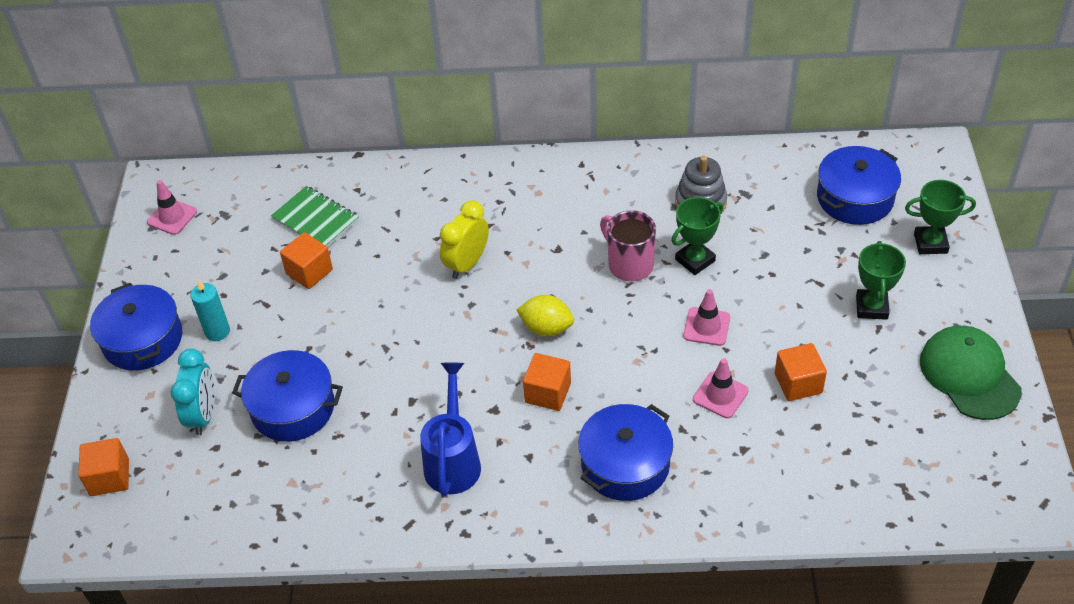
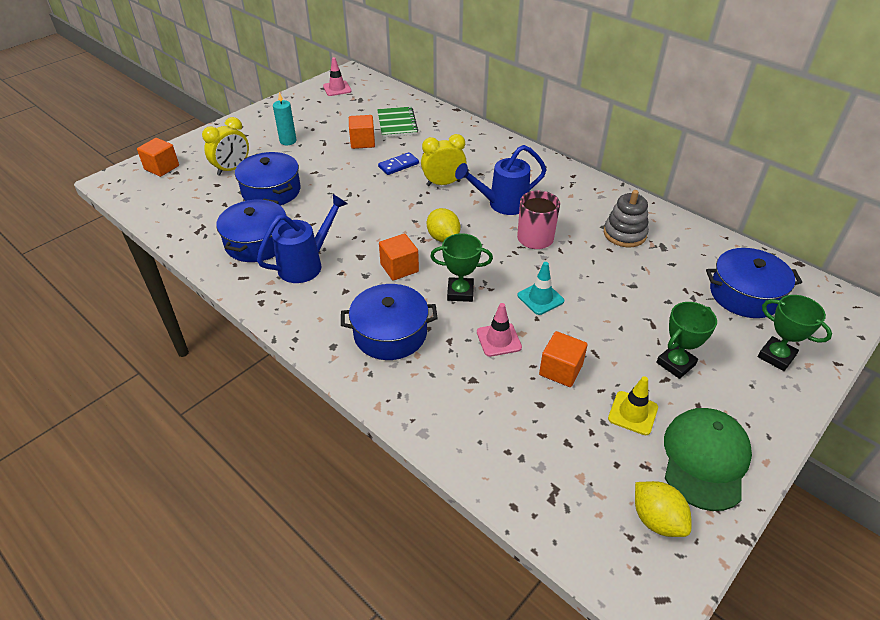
camera: 40 degrees right, 5 degrees down
blue pot [90,283,182,371] -> blue pot moved to [216,199,287,262]
turquoise clock [171,348,215,435] -> yellow clock [202,117,249,176]
green trophy [671,197,723,275] -> green trophy moved to [430,233,493,302]
pink traffic cone [683,289,730,346] -> turquoise traffic cone [517,262,564,315]
none -> blue domino [378,152,419,175]
none -> blue watering can [455,145,547,215]
none -> yellow traffic cone [608,376,658,435]
none -> yellow lemon [635,481,691,537]

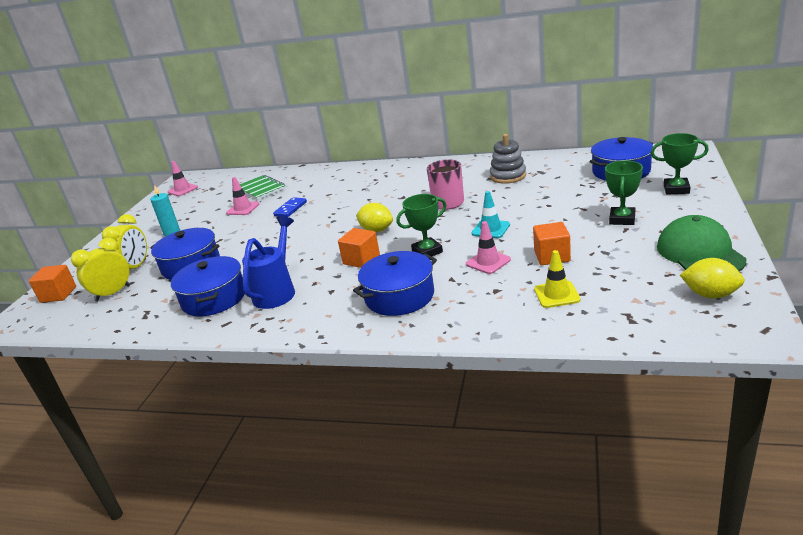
camera: 25 degrees left, 15 degrees down
orange cube [349,115,375,149] -> pink traffic cone [226,177,259,215]
yellow clock [421,134,467,186] -> yellow clock moved to [71,238,130,302]
blue watering can [455,145,547,215] -> none
yellow traffic cone [608,376,658,435] -> yellow traffic cone moved to [534,250,581,308]

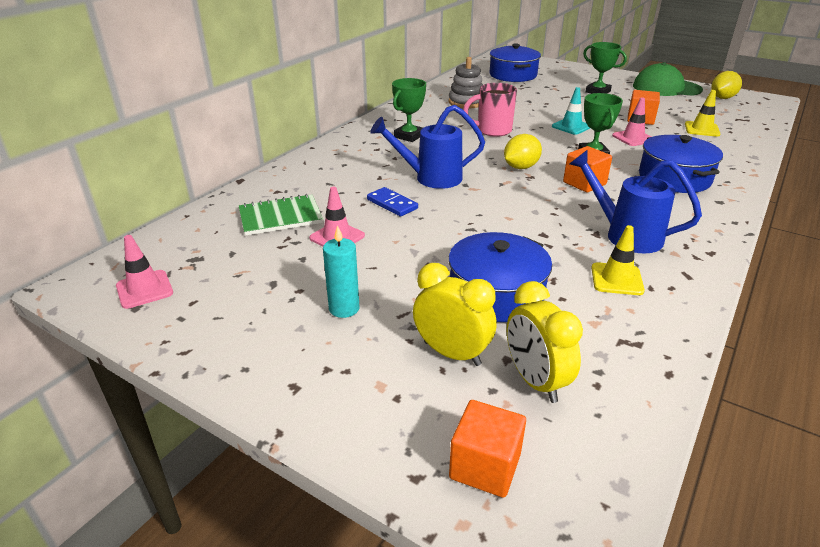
camera: 75 degrees left, 5 degrees up
blue pot [171,256,245,316] -> yellow traffic cone [591,225,645,295]
green trophy [651,133,709,194] -> green trophy moved to [392,78,426,142]
none -> blue watering can [370,105,485,189]

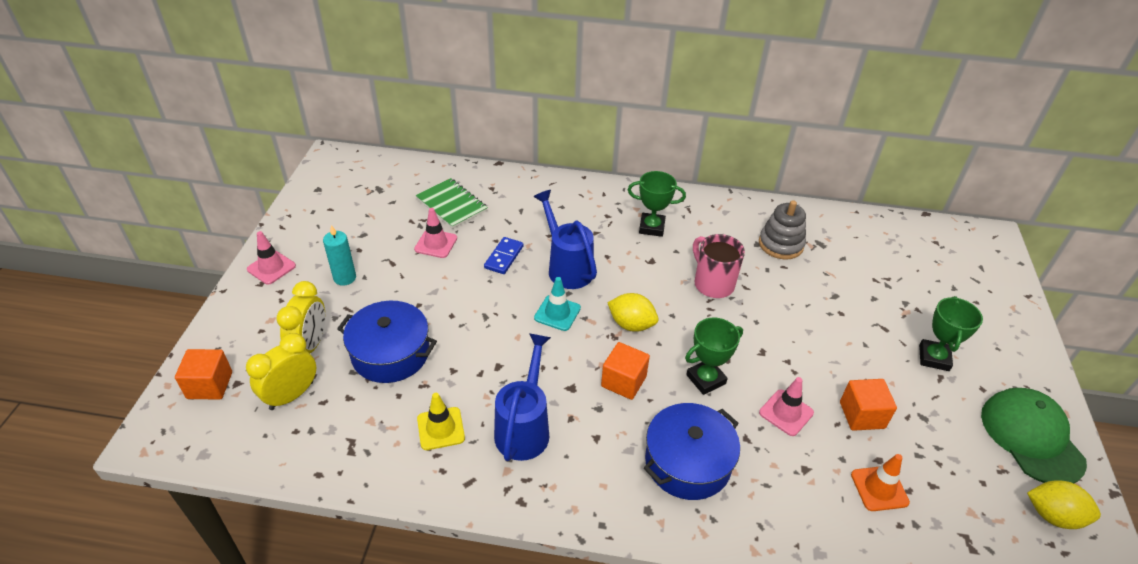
camera: 65 degrees right, 10 degrees up
pink traffic cone [116,235,173,309] -> pink traffic cone moved to [247,231,296,285]
blue pot [490,44,541,82] -> none
turquoise traffic cone [552,87,590,135] -> turquoise traffic cone moved to [534,277,581,331]
yellow traffic cone [685,90,721,137] -> orange traffic cone [851,454,910,511]

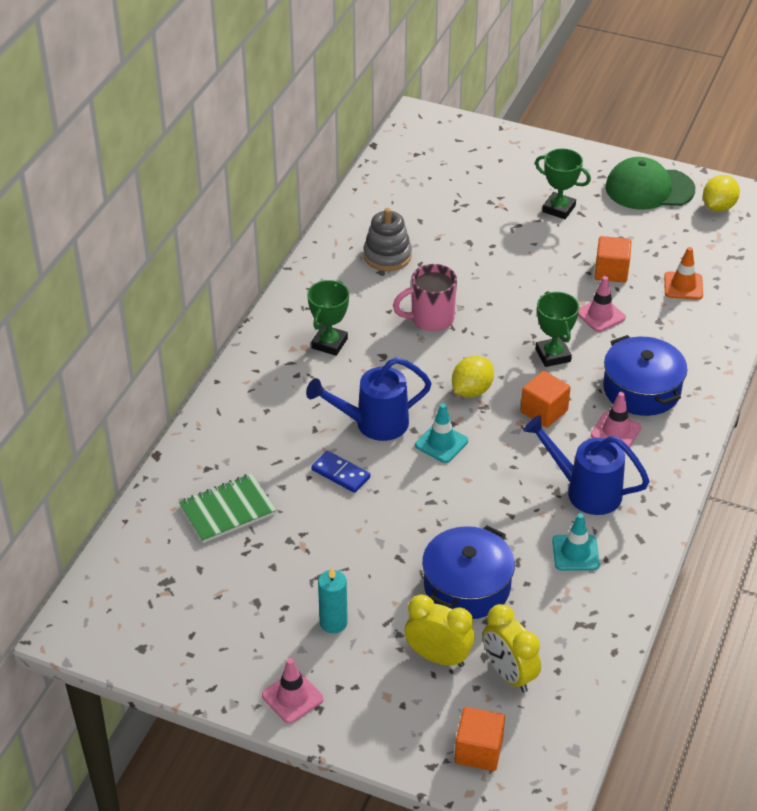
camera: 75 degrees left, 0 degrees up
pink traffic cone [414,208,457,258] -> pink traffic cone moved to [591,392,642,448]
yellow traffic cone [417,393,465,450] -> turquoise traffic cone [552,513,600,571]

